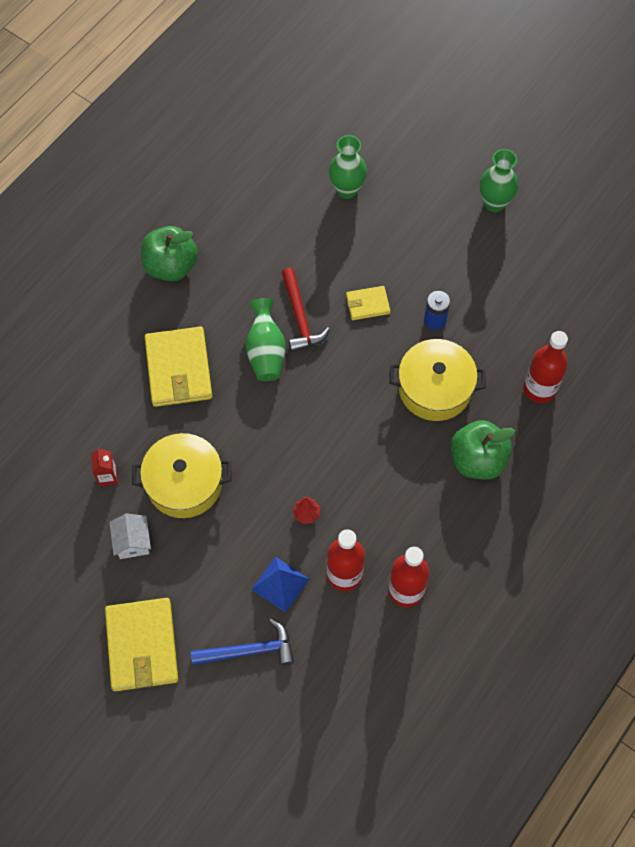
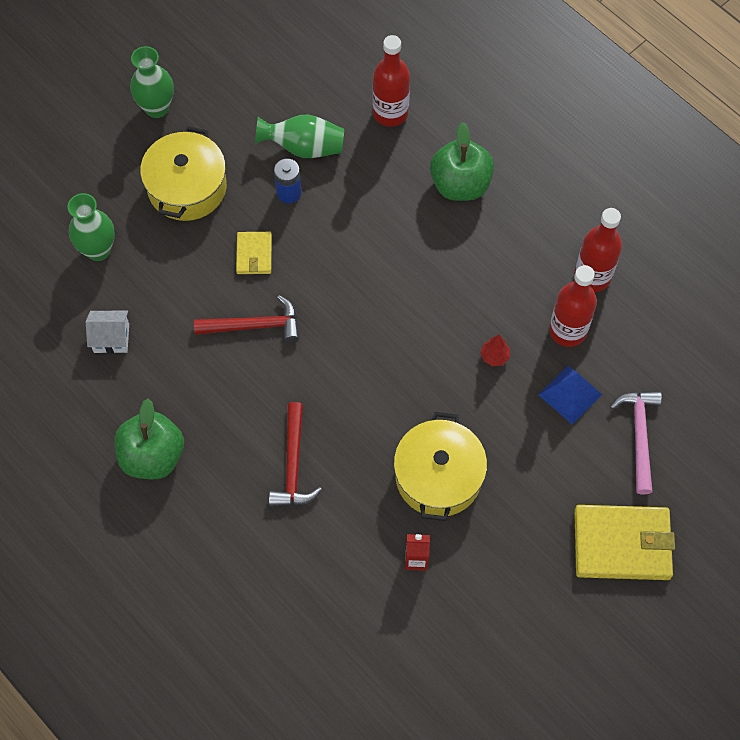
camera: 80 degrees left, 0 degrees up
white house [109,514,151,559] -> white house moved to [86,311,129,353]
yellow wallet [145,326,212,407] -> red hammer [269,402,322,507]
blue hammer [191,619,294,666] -> pink hammer [610,391,662,494]
green vase [246,298,286,381] -> green vase moved to [255,114,344,158]
yellow pot [389,339,486,421] -> yellow pot moved to [140,126,227,221]

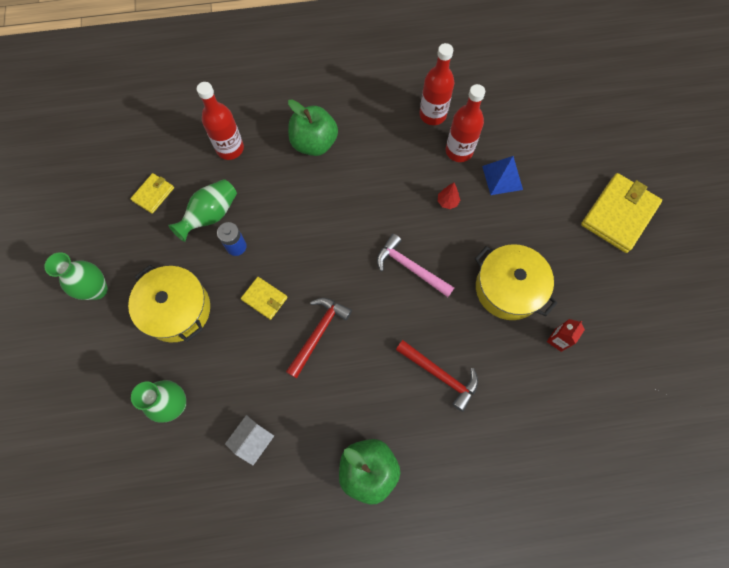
camera: 55 degrees left, 5 degrees up
pink hammer [610,391,662,494] -> pink hammer moved to [377,234,454,297]
none -> yellow wallet [130,173,174,214]

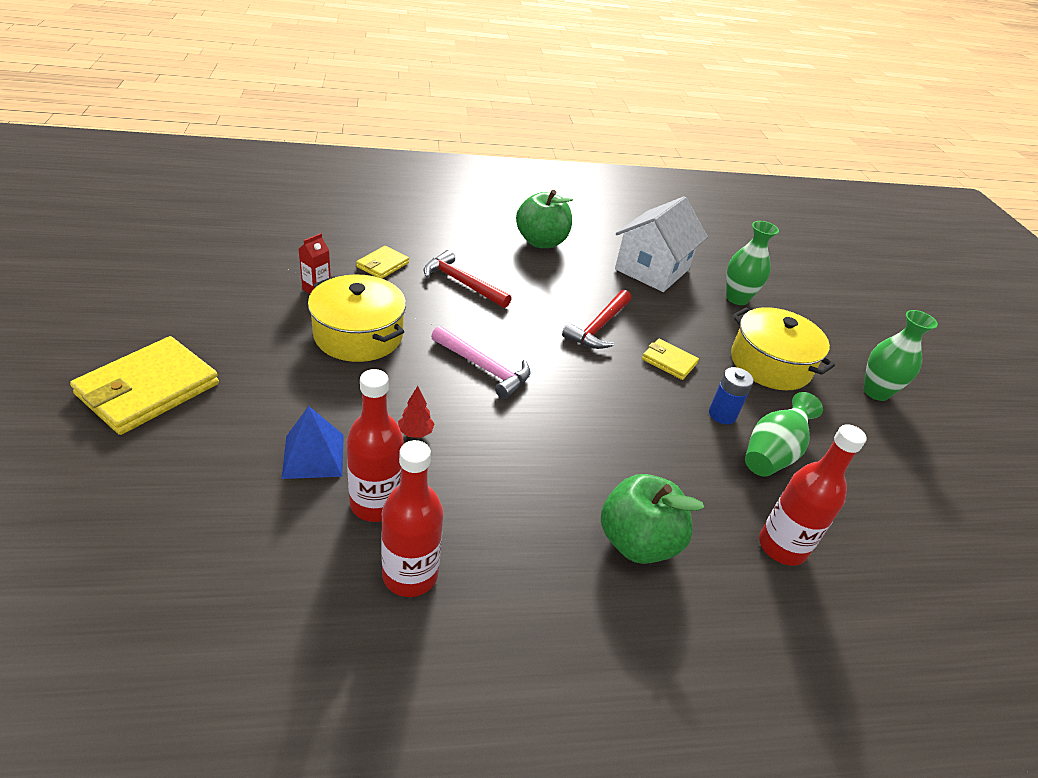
camera: 175 degrees right, 30 degrees down
yellow wallet [130,173,174,214] -> yellow wallet moved to [356,246,409,279]
white house [225,415,274,465] -> white house [615,196,708,292], size x2.01

